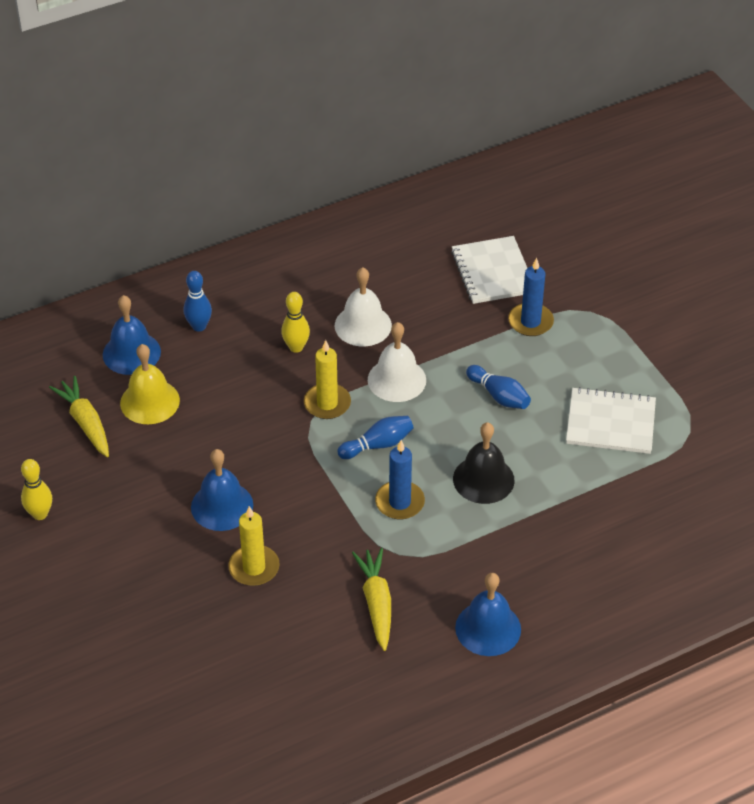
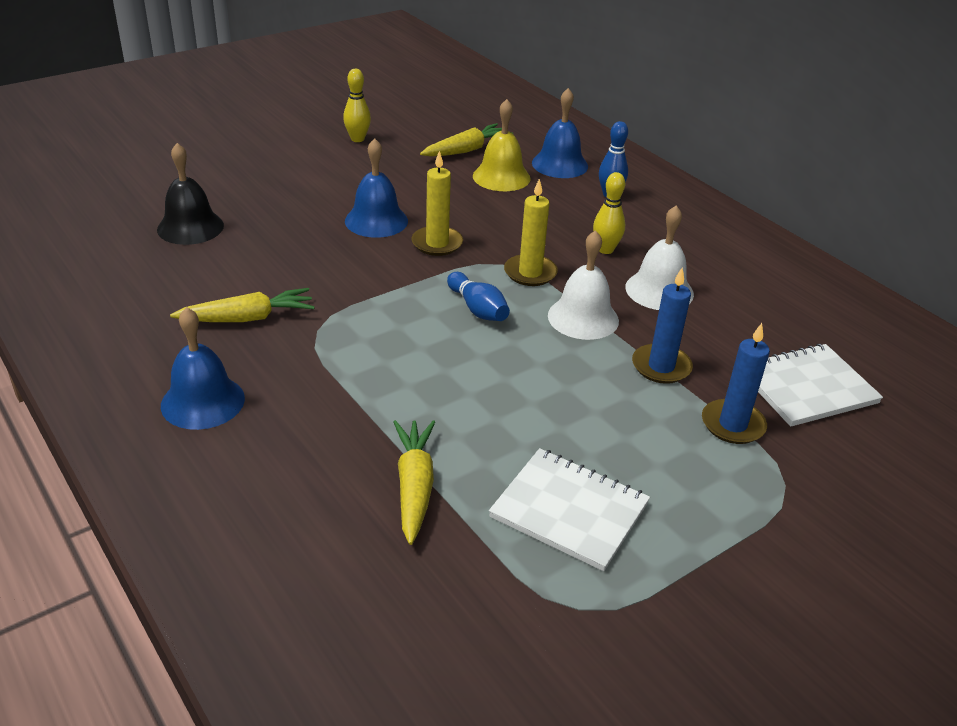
camera: 80 degrees right, 10 degrees down
yellow candle [228,506,280,586] -> yellow candle moved to [412,151,463,256]
blue candle [375,440,425,519] -> blue candle moved to [632,268,693,384]
black bell [453,422,515,504] -> black bell moved to [157,143,224,245]
blue bowling pin [466,365,531,409] -> none
white notebook [566,387,656,454] -> white notebook turned 60 degrees counterclockwise [489,448,650,571]
none -> yellow carrot [394,420,435,545]

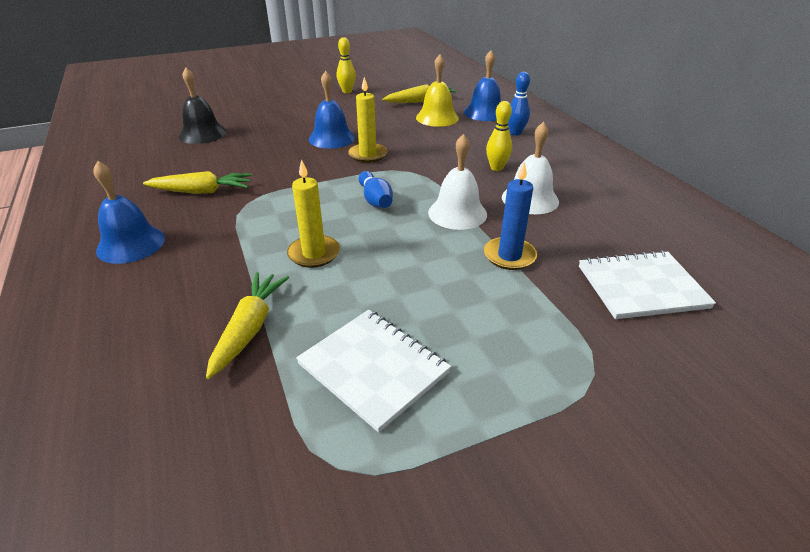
camera: 15 degrees right, 0 degrees up
yellow candle [504,179,558,286] -> yellow candle moved to [287,159,340,268]
blue candle [702,323,770,444] -> none

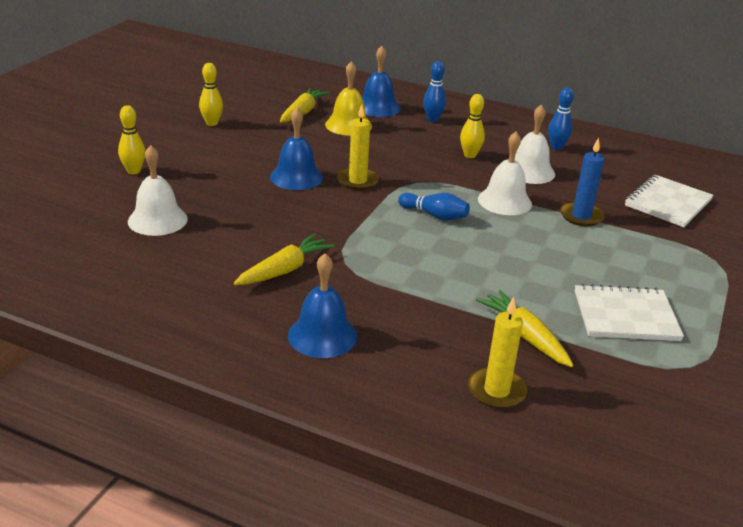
camera: 45 degrees left, 5 degrees down
black bell [179,68,227,144] -> white bell [128,145,188,236]
yellow candle [287,159,340,268] -> yellow candle moved to [468,297,527,409]
none -> yellow bowling pin [118,105,145,174]
none -> blue bowling pin [548,88,574,150]

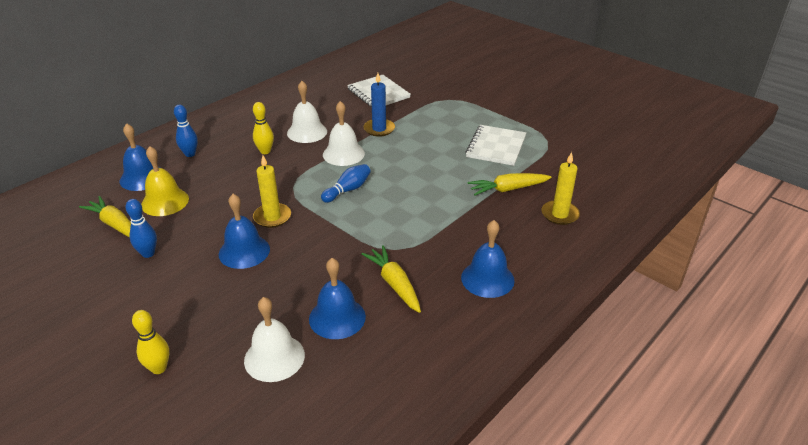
camera: 70 degrees left, 5 degrees up
yellow bowling pin [199,63,223,126] -> none
blue bowling pin [548,88,574,150] -> blue bowling pin moved to [125,199,157,258]
none -> blue bell [309,258,366,339]

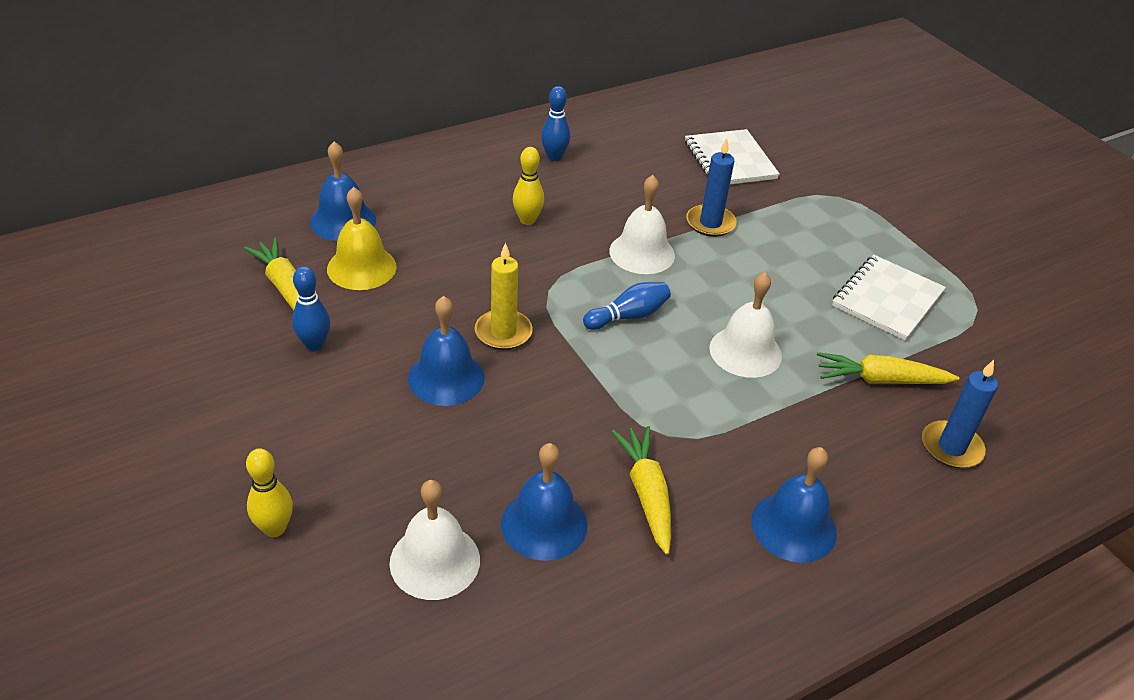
camera: 15 degrees right, 5 degrees up
blue bowling pin [174,105,198,157] -> blue bowling pin moved to [541,86,570,161]
white bell [287,81,327,143] -> white bell moved to [709,272,782,378]
yellow candle [542,152,580,225] -> blue candle [922,360,998,468]

